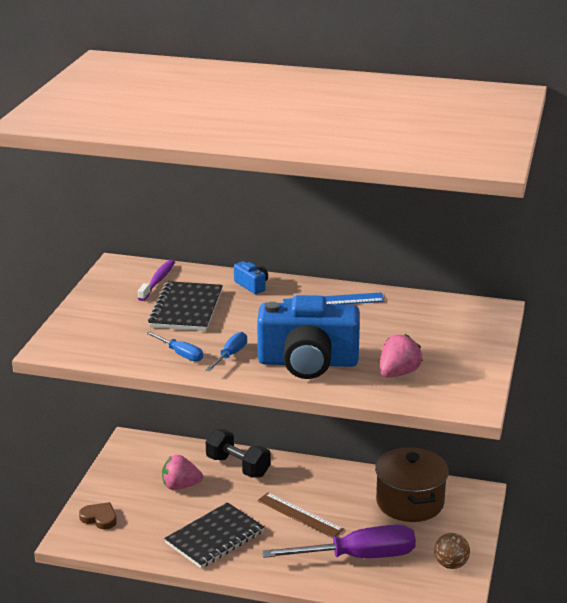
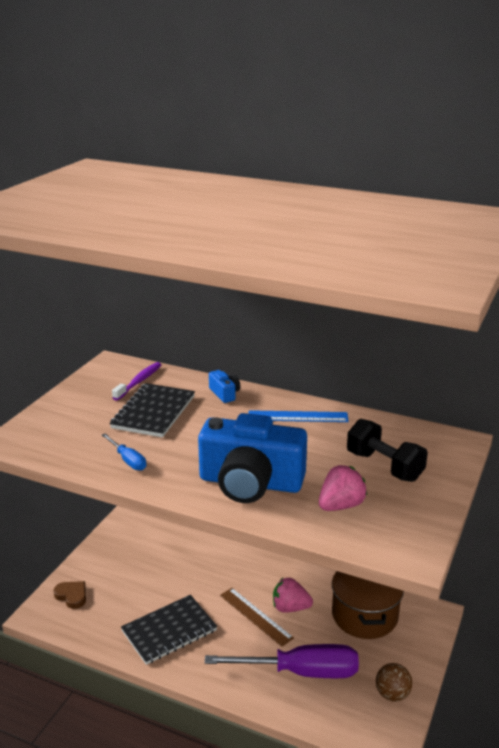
camera: 10 degrees right, 0 degrees up
pink strawberry [162,455,203,490] -> pink strawberry moved to [273,578,313,613]
blue screwdriver [206,332,247,371] -> none
black dumbbell [206,429,271,477] -> black dumbbell moved to [347,419,428,482]

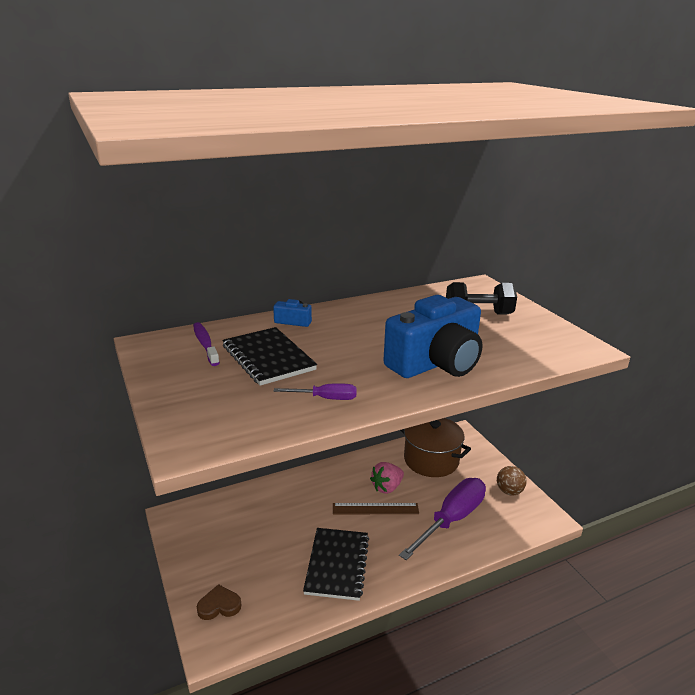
camera: 50 degrees left, 0 degrees up
blue screwdriver [102,433,146,471] -> purple screwdriver [274,383,357,400]
blue ruler [248,410,349,422] -> none
pink strawberry [319,465,367,511] -> none

